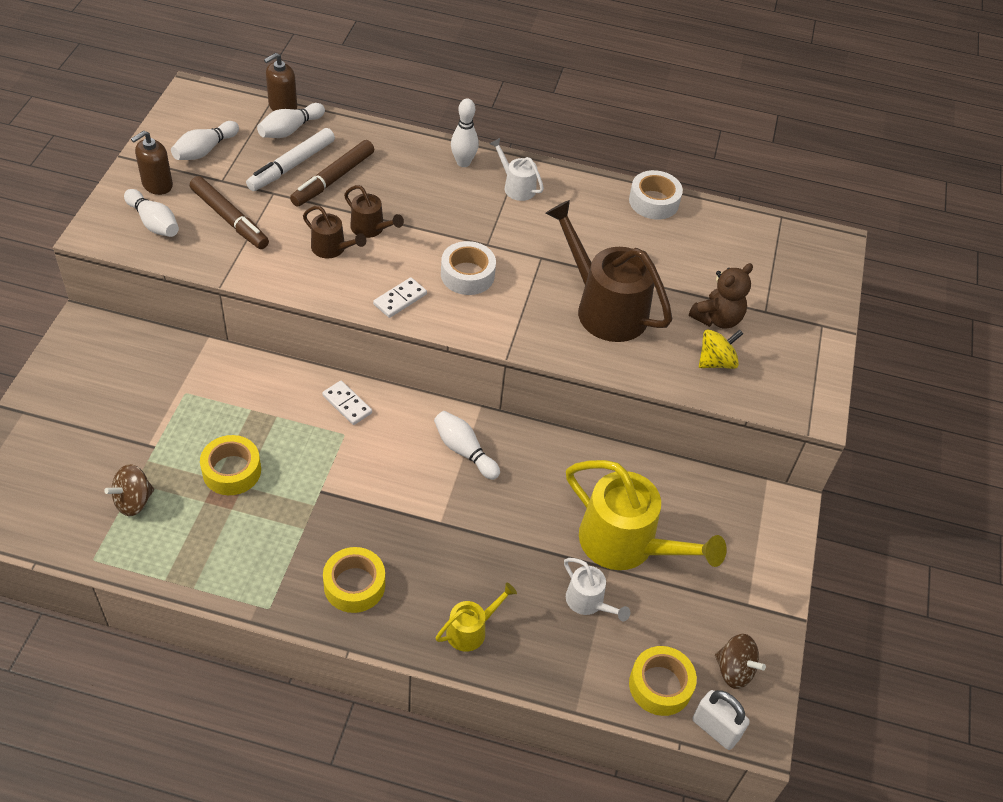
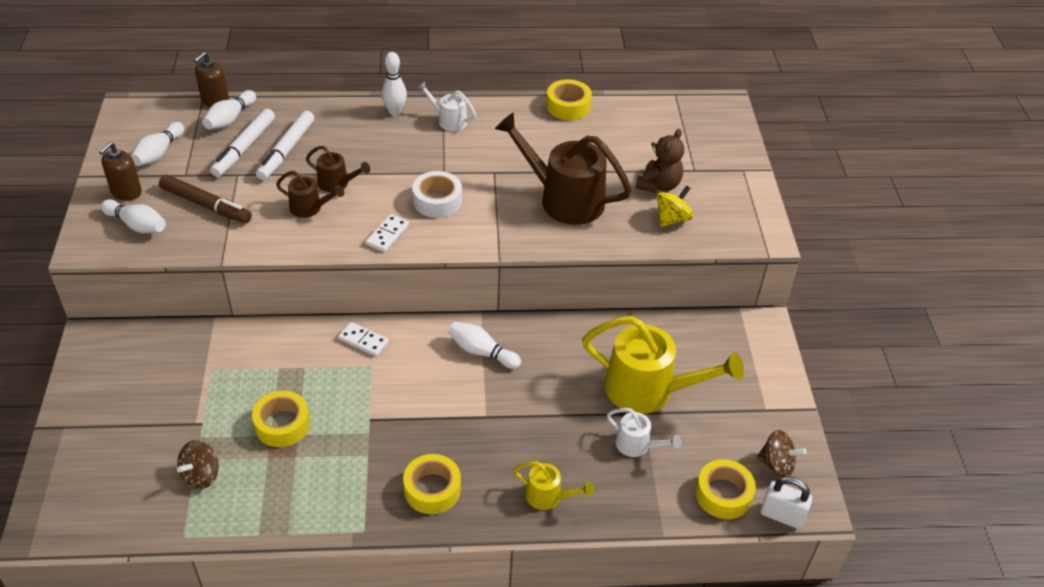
camera: 15 degrees left, 5 degrees down
brown marker [290,140,374,206] -> white marker [256,111,314,180]
yellow watering can [435,583,517,652] -> yellow watering can turned 75 degrees clockwise [513,461,594,510]
white tape [629,170,683,220] -> yellow tape [546,79,592,120]

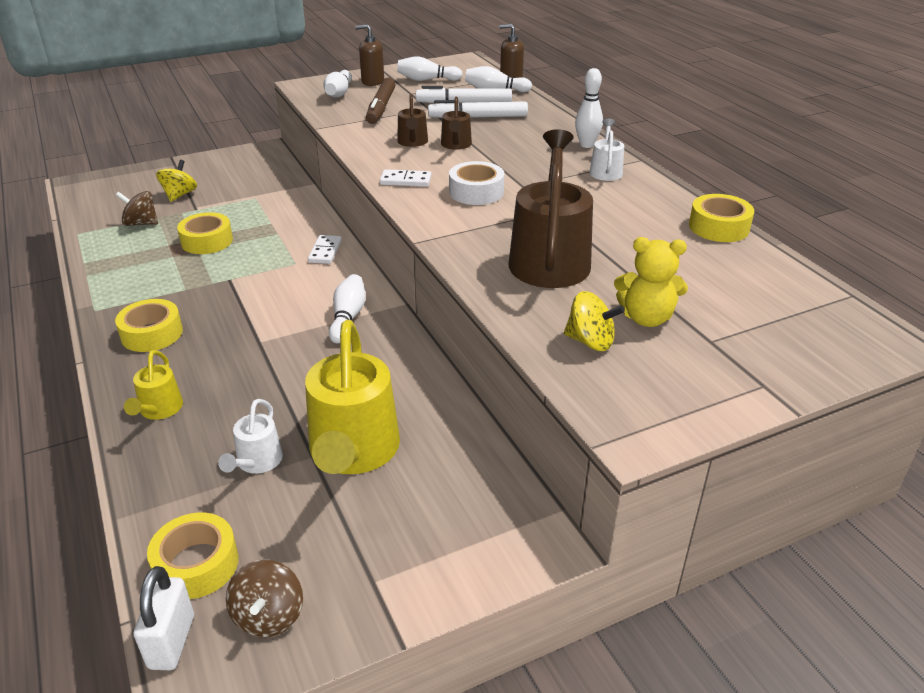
camera: 70 degrees right, 10 degrees down
brown teddy bear [635,129,684,193] -> yellow teddy bear [614,237,688,327]
none -> yellow spinning top [156,160,197,202]

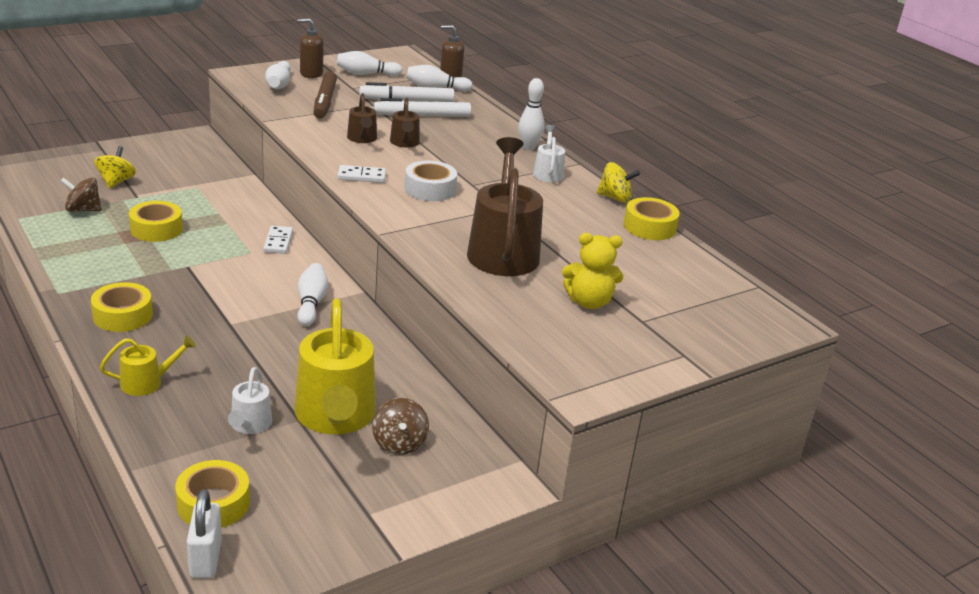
camera: 10 degrees left, 5 degrees down
yellow watering can [124,350,183,420] -> yellow watering can turned 105 degrees counterclockwise [100,336,196,396]
brown spinning top [226,560,303,638] -> brown spinning top moved to [372,398,429,455]
yellow spinning top [564,291,625,351] -> yellow spinning top moved to [596,162,640,203]

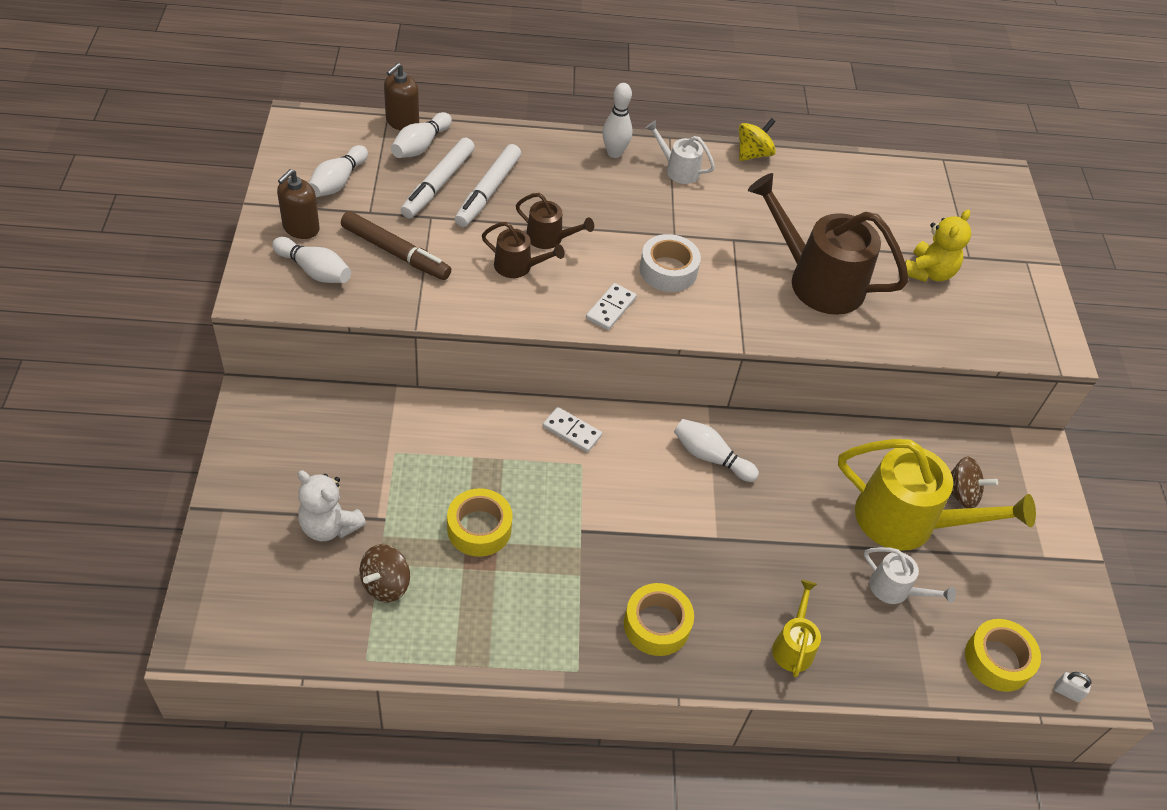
camera: 60 degrees left, 20 degrees up
yellow spinning top [94,146,136,189] -> white teddy bear [298,471,366,541]
white padlock [187,489,222,578] -> white padlock [1054,672,1092,702], size x0.53
yellow tape [624,197,680,240] -> none

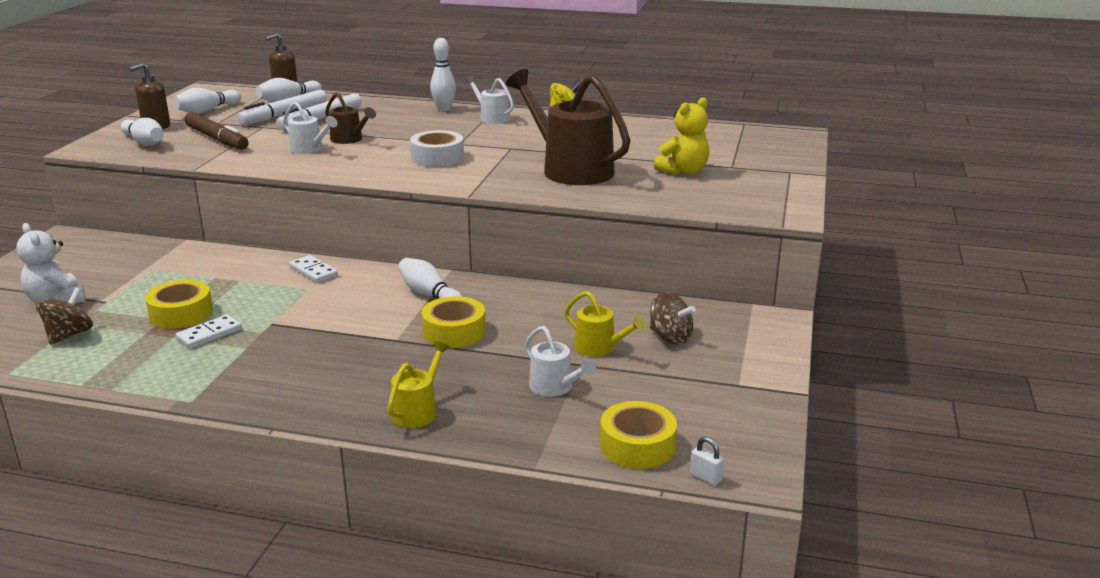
camera: 20 degrees right, 25 degrees down
brown spinning top [359,544,410,603] -> brown spinning top turned 150 degrees clockwise [37,288,93,345]
brown watering can [482,222,565,278] -> white watering can [283,102,338,154]
white domino [586,283,637,330] -> white domino moved to [176,315,242,349]
yellow tape [624,583,694,656] -> yellow tape moved to [421,296,486,348]
yellow watering can [838,439,1036,551] -> yellow watering can [564,291,646,357], size x0.49

